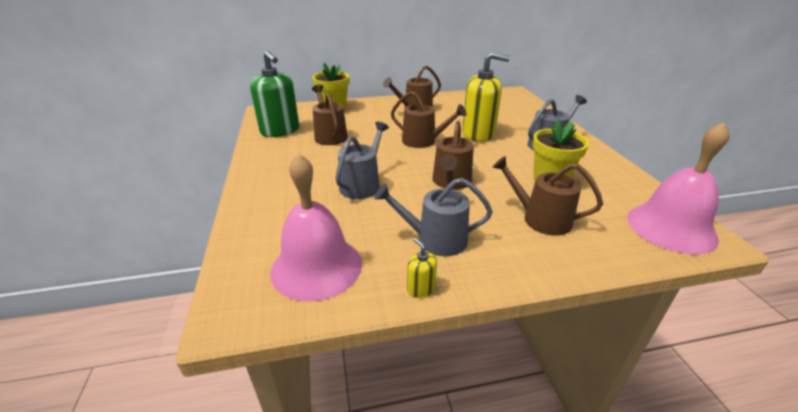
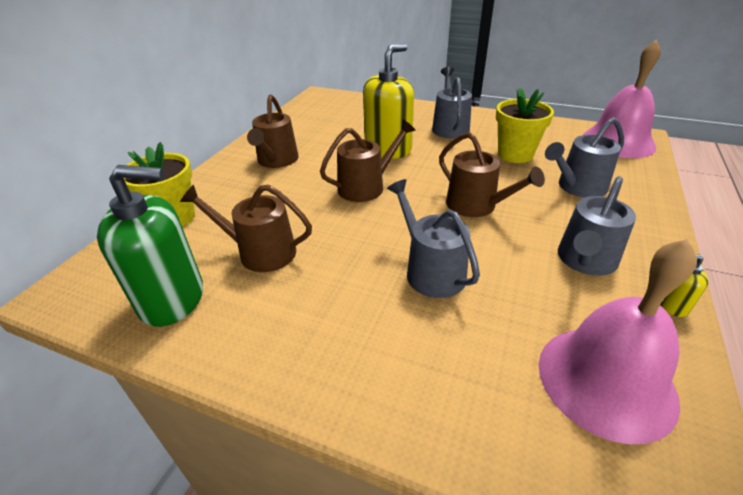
camera: 55 degrees left, 5 degrees up
brown watering can [492,156,603,236] -> grey watering can [545,117,624,198]

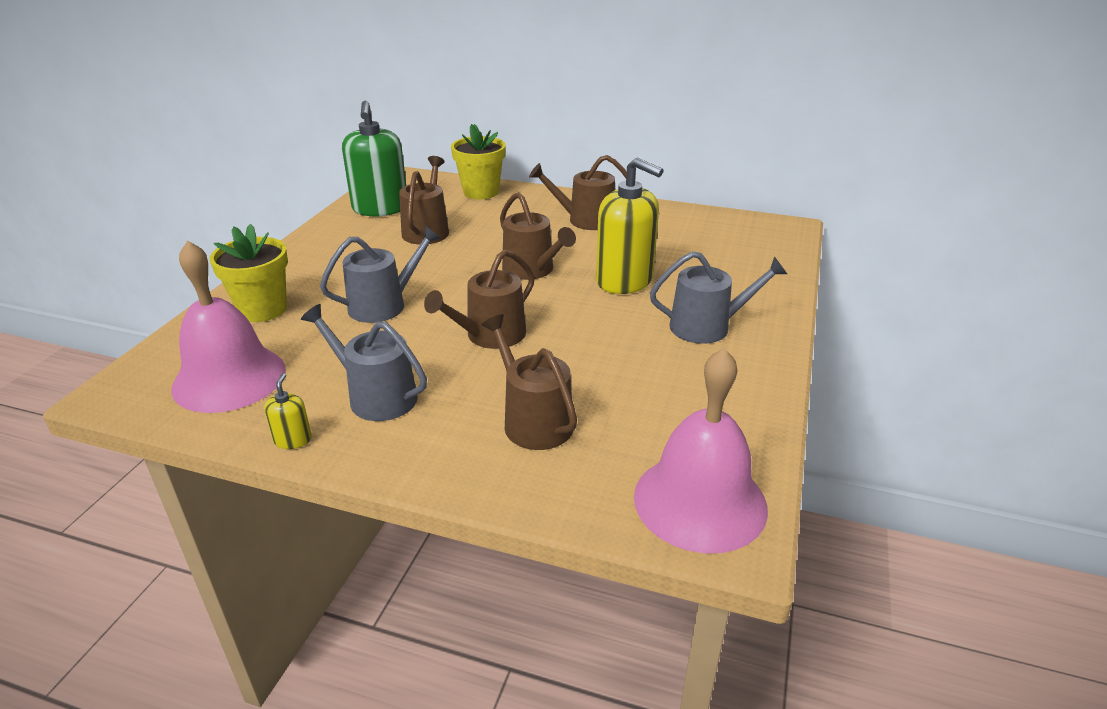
camera: 85 degrees right, 5 degrees down
yellow flower pot [496,88,554,163] -> yellow flower pot moved to [210,224,288,322]
grey watering can [545,117,624,198] -> brown watering can [481,314,577,450]

